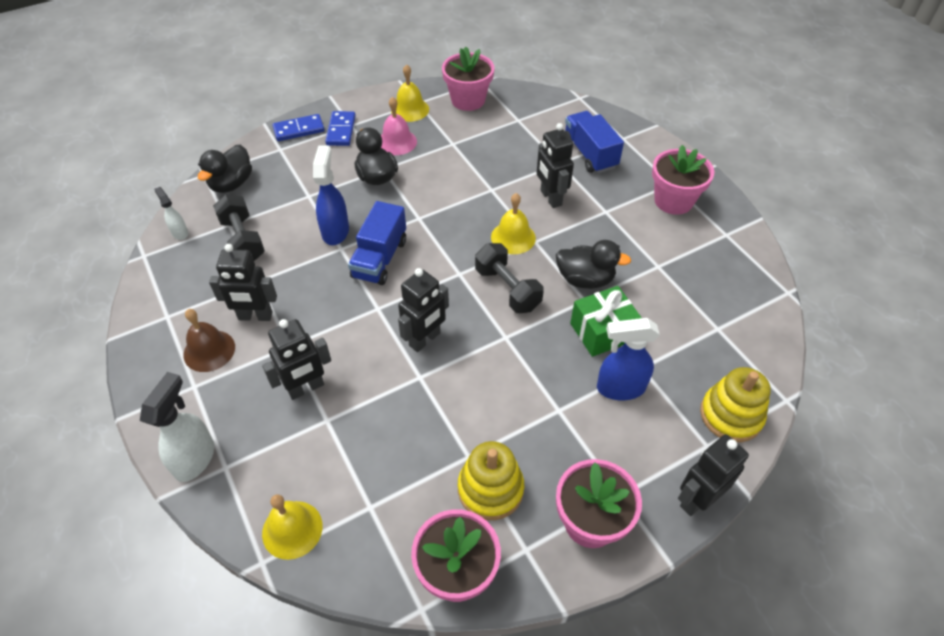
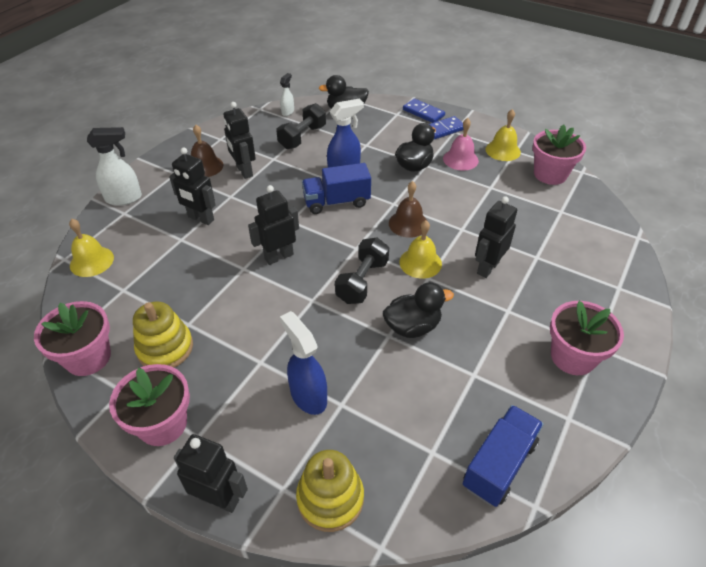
camera: 60 degrees right, 5 degrees down
black robot [398,268,449,352] -> black robot turned 135 degrees clockwise [248,185,299,265]
black duck [556,240,631,289] -> black duck turned 90 degrees counterclockwise [383,282,454,338]
blue truck [565,111,624,173] -> blue truck moved to [462,405,544,507]
green gift [570,286,642,357] -> none
none -> brown bell [389,181,427,238]

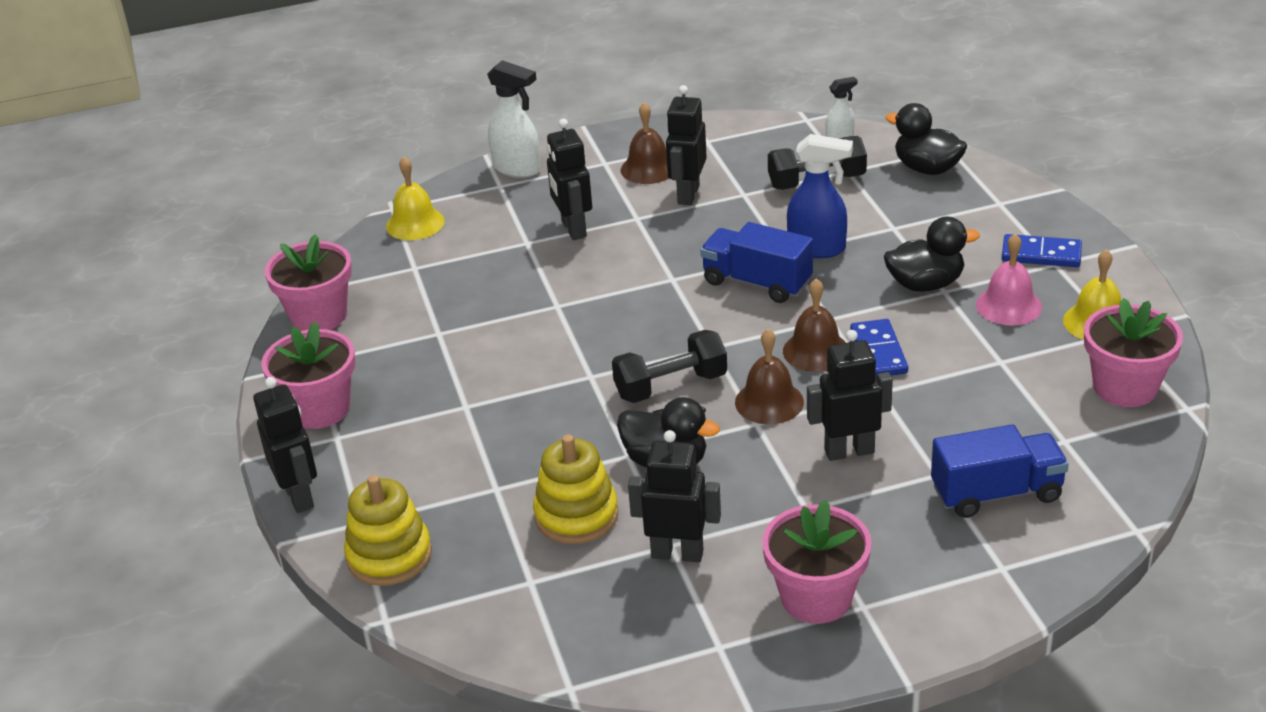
camera: 45 degrees right, 10 degrees down
yellow stacking toy [133,302,193,367] -> yellow stacking toy moved to [533,434,618,544]
black robot [248,185,299,265] -> black robot moved to [628,430,721,562]
blue spray bottle [280,311,327,415] -> none
yellow bell [399,220,442,279] -> brown bell [735,329,804,424]
blue domino [403,99,445,123] -> blue domino moved to [850,319,908,377]
blue truck [462,405,544,507] -> blue truck moved to [931,424,1069,518]

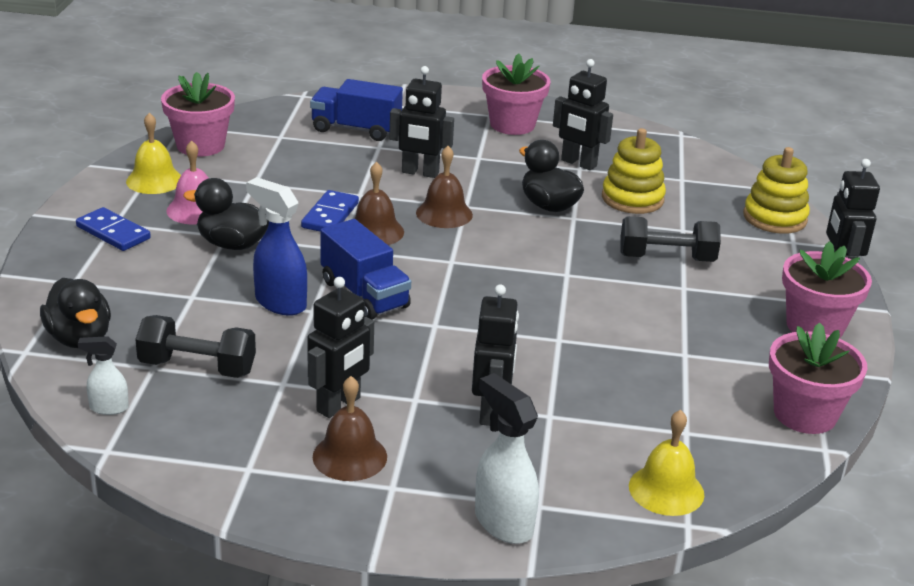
camera: 160 degrees left, 5 degrees down
black dumbbell [612,330,727,403] -> black dumbbell moved to [621,216,721,262]

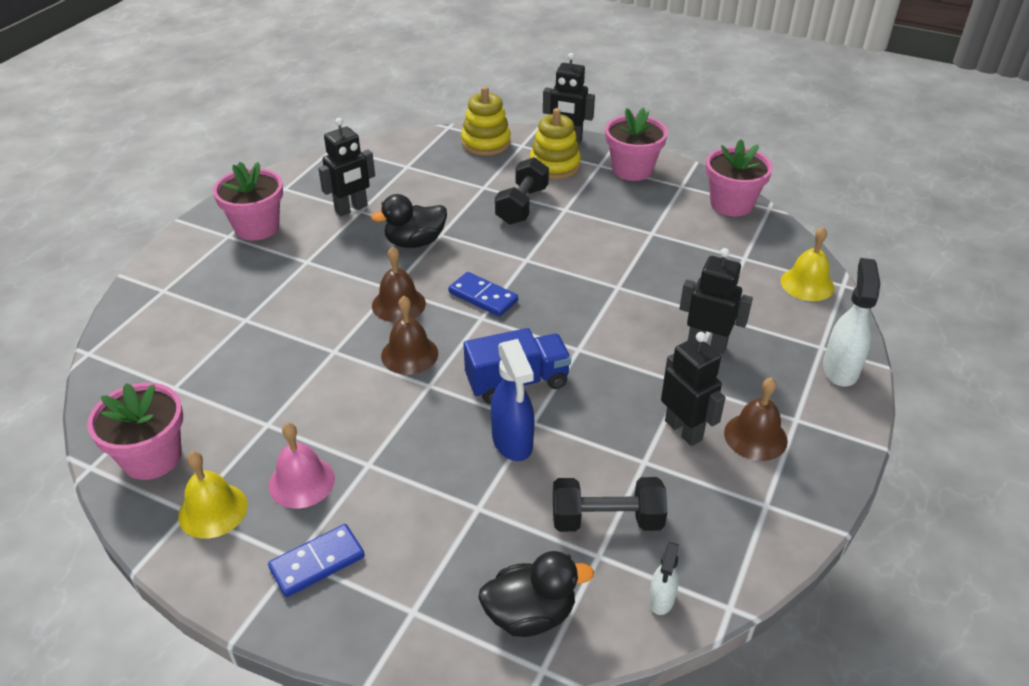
camera: 70 degrees left, 10 degrees up
black dumbbell [135,315,256,378] -> black dumbbell turned 60 degrees clockwise [553,477,667,532]
black duck [183,178,269,250] -> none
blue spray bottle [246,177,307,316] -> blue spray bottle turned 75 degrees counterclockwise [491,339,535,461]
blue domino [301,190,359,231] -> blue domino moved to [448,272,518,317]
blue truck [310,79,403,141] -> none
black robot [389,66,454,178] -> none
white spray bottle [475,373,539,544] -> white spray bottle turned 120 degrees clockwise [823,258,880,387]
yellow stacking toy [602,128,666,214] -> yellow stacking toy moved to [529,108,581,179]

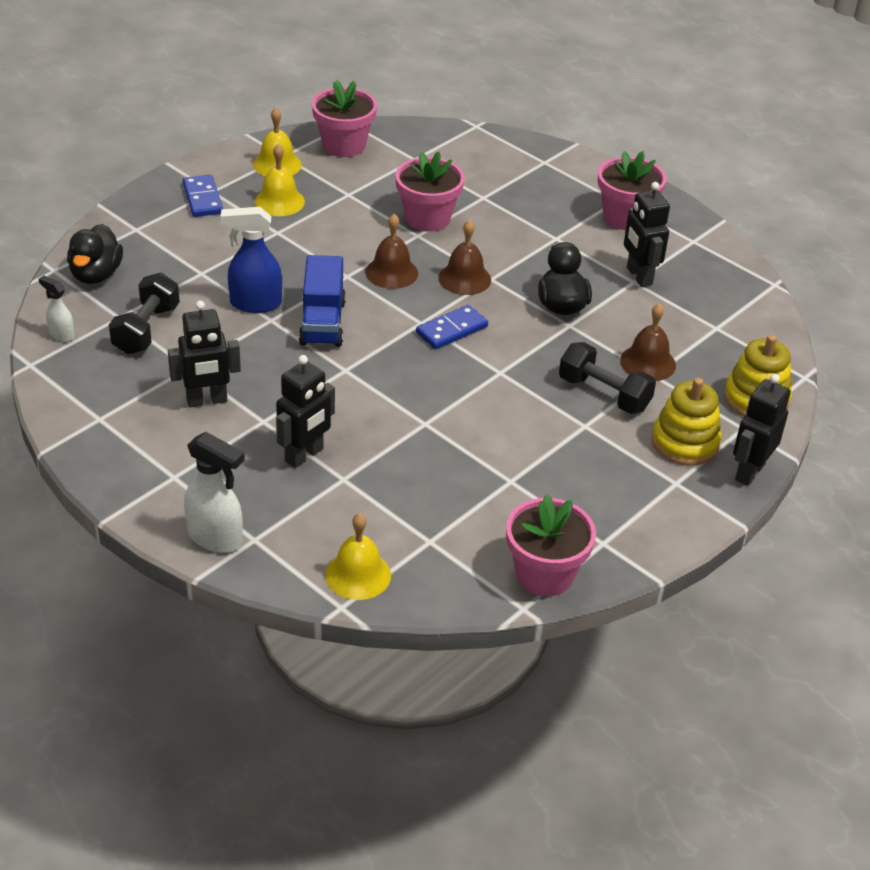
camera: 105 degrees right, 0 degrees up
pink bell [269,422,335,508] -> yellow bell [254,144,305,216]
pink flower pot [605,108,668,181] -> pink flower pot moved to [395,151,465,232]
brown bell [724,377,788,461] -> brown bell moved to [620,304,676,381]

